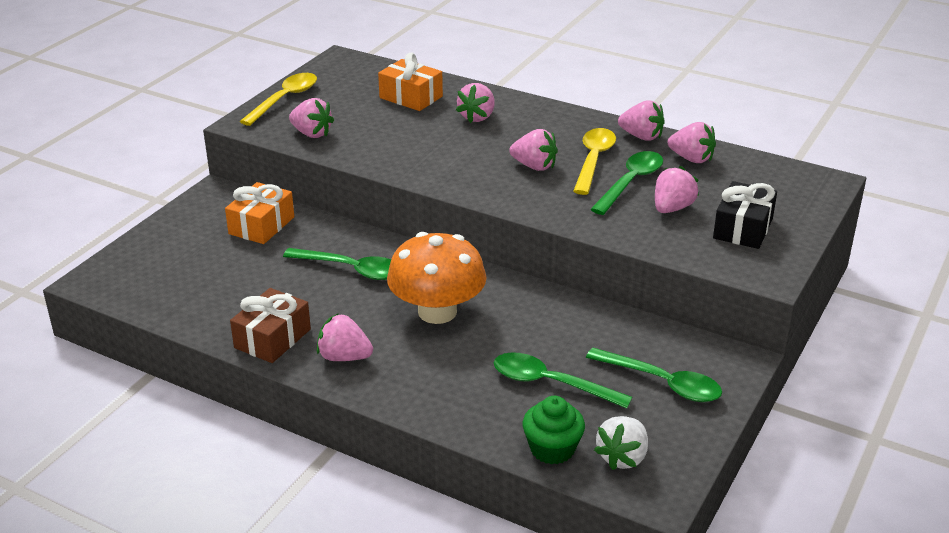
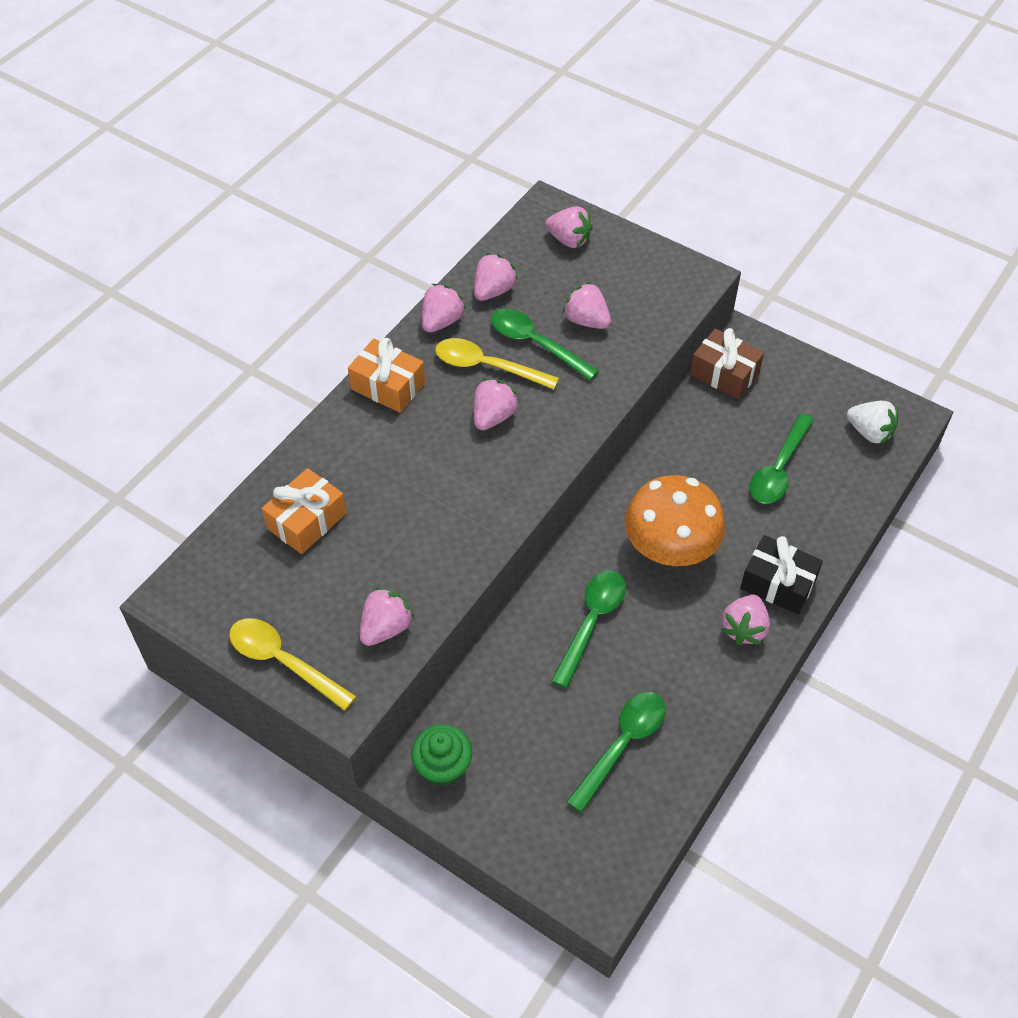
camera: 85 degrees left, 20 degrees up
orange gift [225,182,294,244] -> orange gift moved to [348,338,425,413]
brown gift [230,288,311,363] -> brown gift moved to [690,328,764,399]
pink strawberry [456,83,495,123] -> pink strawberry moved to [545,206,593,248]
green cupcake [523,396,585,465] -> green cupcake moved to [411,724,472,786]
green spoon [586,348,722,402] -> green spoon moved to [566,692,666,813]
black gift [713,181,777,249] -> black gift moved to [740,535,823,615]

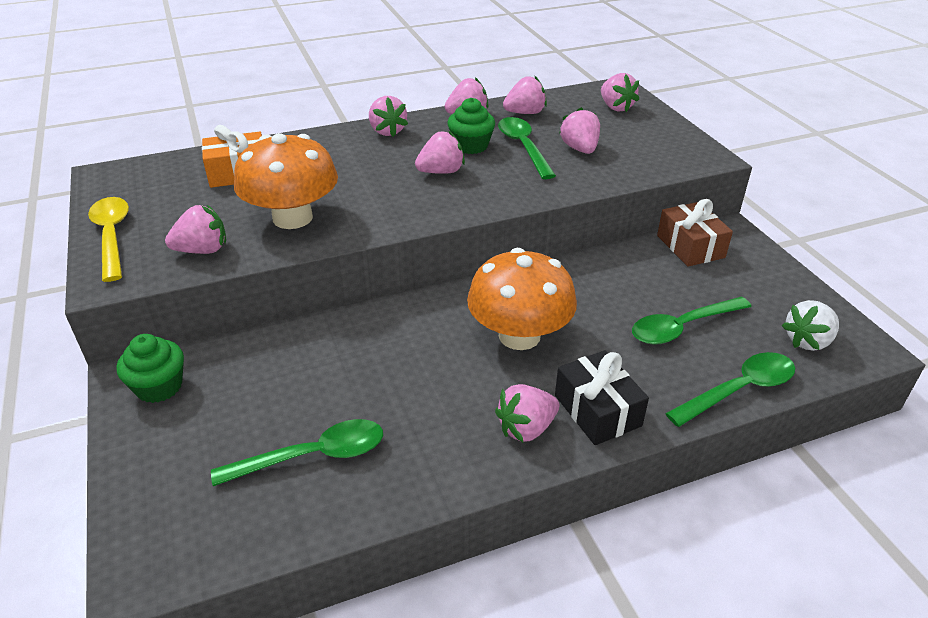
camera: 35 degrees right, 15 degrees down
orange gift [348,338,425,413] -> pink strawberry [369,96,408,137]
yellow spoon [435,338,559,389] -> green cupcake [448,98,495,154]
green spoon [551,570,626,688] -> green spoon moved to [665,352,795,427]
white strawberry [847,401,898,444] -> white strawberry turned 75 degrees clockwise [782,300,839,351]
none -> orange mushroom [234,133,338,229]

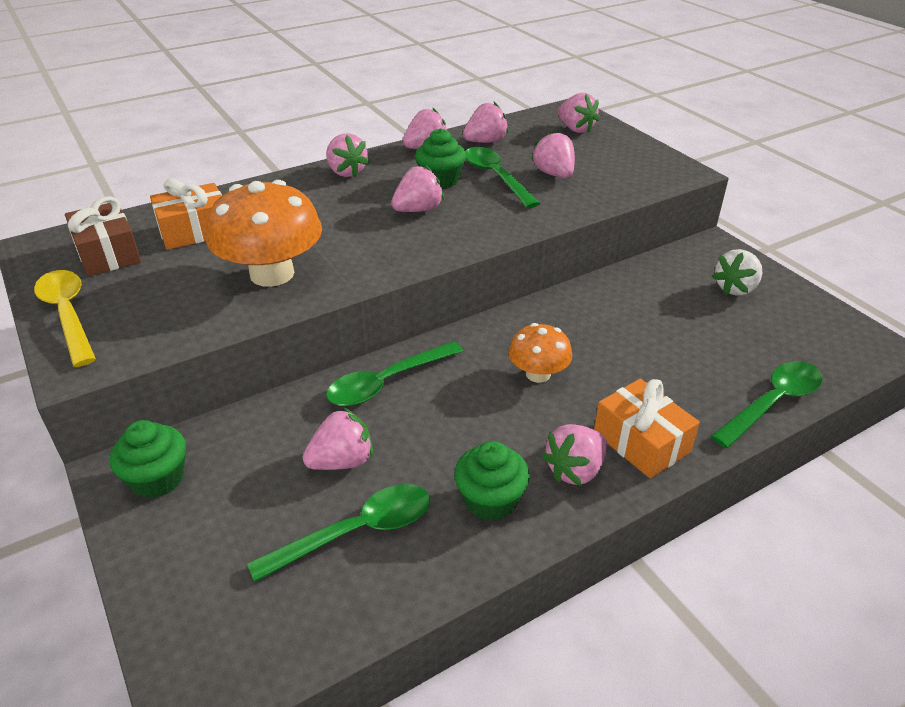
camera: 10 degrees left, 0 degrees up
pink strawberry [165,205,226,254] -> pink strawberry moved to [303,407,373,470]
orange mushroom [467,248,577,350] -> orange mushroom [508,323,572,383], size x0.56
black gift [555,350,649,445] -> orange gift [594,379,700,479]
green spoon [632,297,752,345] -> green spoon moved to [326,341,463,406]
brown gift [657,199,733,267] -> brown gift moved to [65,196,141,276]
white strawberry [782,300,839,351] -> white strawberry moved to [712,249,762,295]
none -> green cupcake [454,441,530,521]

